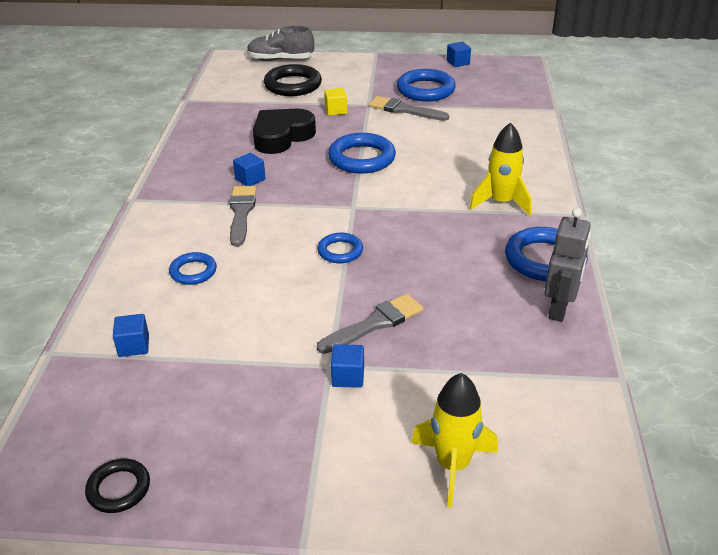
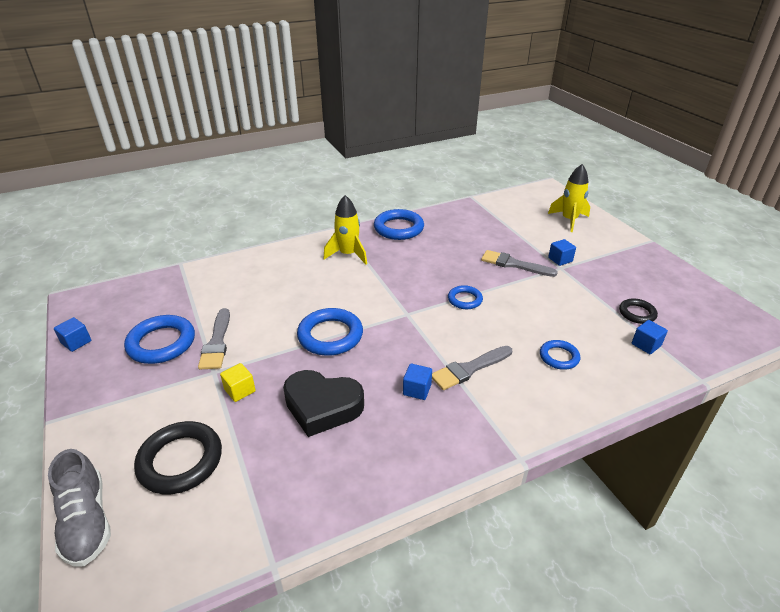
camera: 120 degrees left, 0 degrees up
black ring [85,459,150,513] -> black ring moved to [619,298,658,324]
grey robot [544,208,591,322] -> none

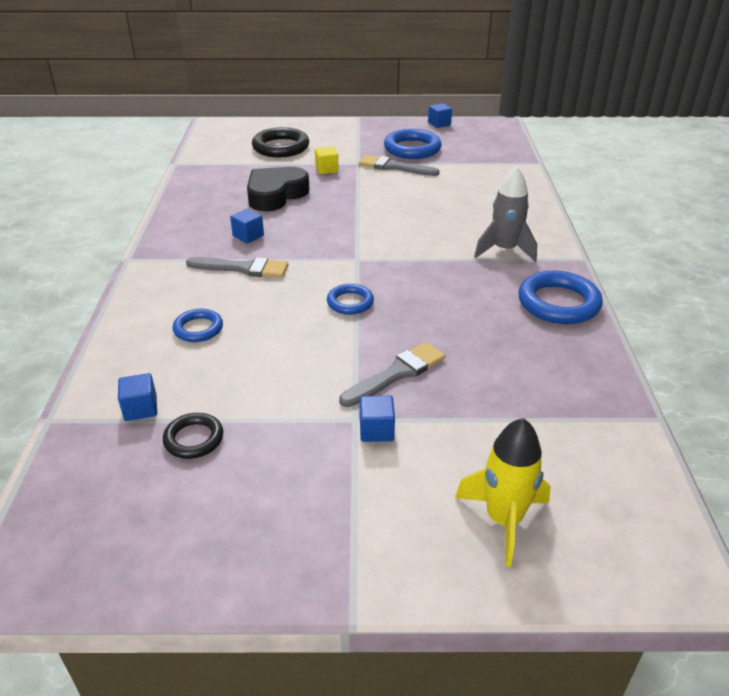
camera: 115 degrees right, 0 degrees up
grey shoe [48,449,111,567] -> none
blue ring [297,308,363,356] -> none
yellow rocket [323,195,367,265] -> grey rocket [474,166,537,262]
grey brush [432,346,512,390] -> grey brush turned 105 degrees clockwise [186,257,288,278]

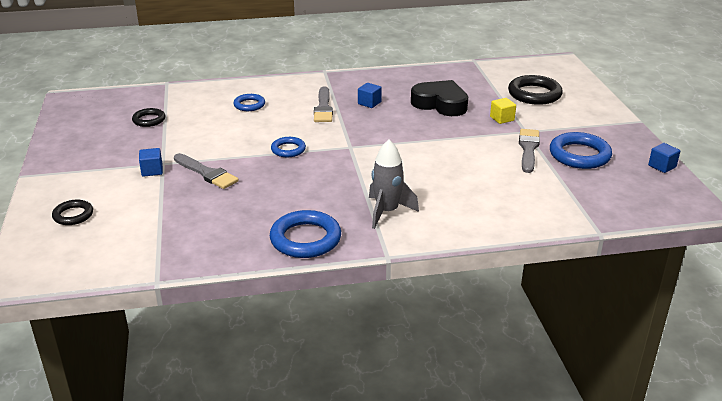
camera: 80 degrees right, 5 degrees down
blue cube [118,373,157,421] -> none
yellow rocket [455,418,551,567] -> black ring [52,200,93,225]

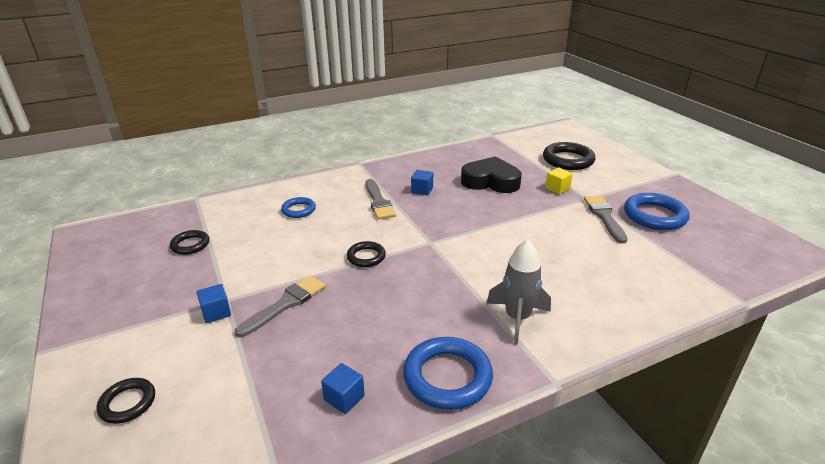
camera: 15 degrees left, 0 degrees up
grey brush [174,153,239,189] -> grey brush turned 75 degrees counterclockwise [235,275,326,337]
blue ring [271,137,306,157] -> black ring [347,241,386,267]
blue cube [648,143,680,173] -> blue cube moved to [321,363,365,414]

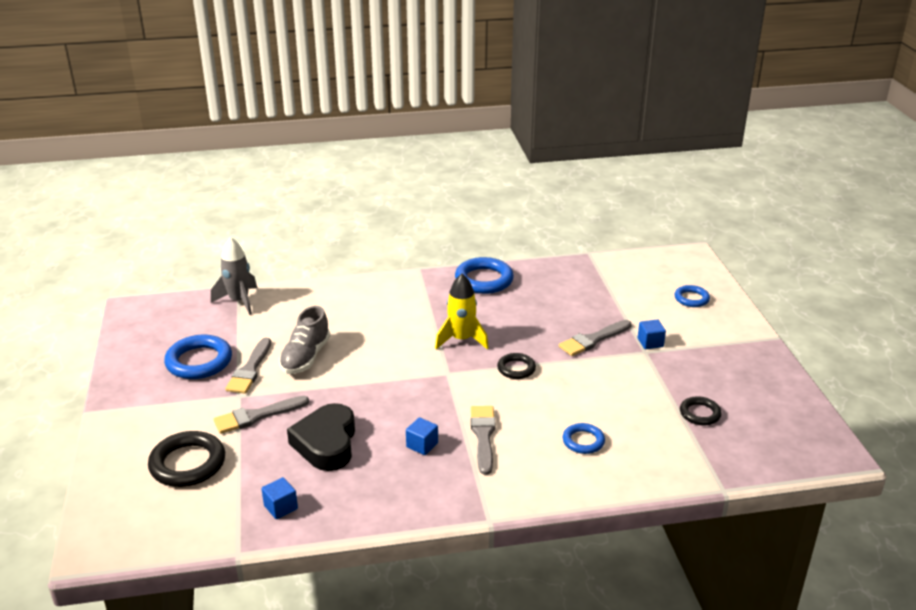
camera: 165 degrees left, 0 degrees up
black ring [97,378,155,424] -> blue ring [675,285,710,307]
blue cube [321,363,365,414] -> blue cube moved to [262,477,298,519]
black heart [461,156,522,193] -> black heart turned 60 degrees clockwise [287,403,355,471]
grey rocket [486,239,551,345] -> grey rocket moved to [211,237,257,315]
yellow cube [545,167,573,194] -> grey brush [214,396,309,434]
none -> grey shoe [279,306,330,374]
none -> yellow rocket [435,274,489,349]

